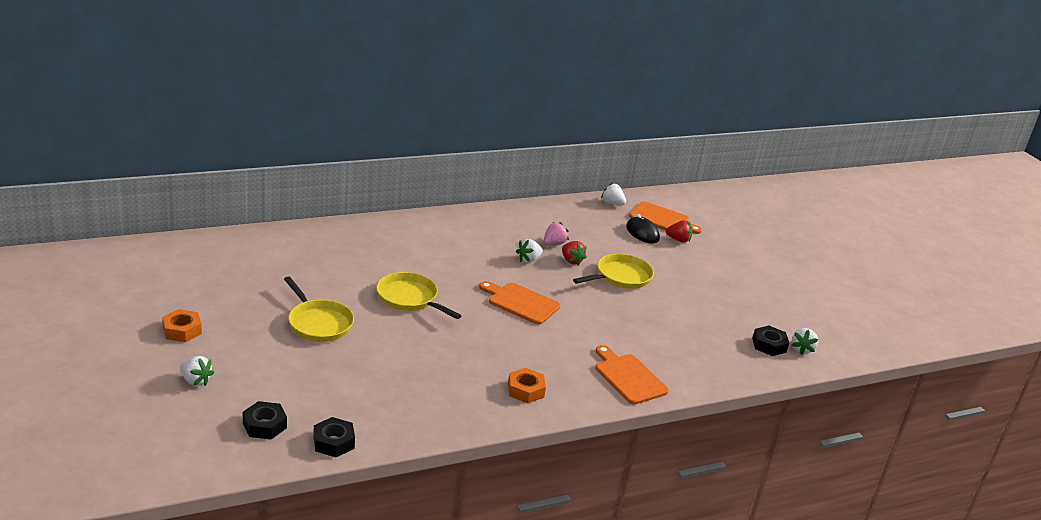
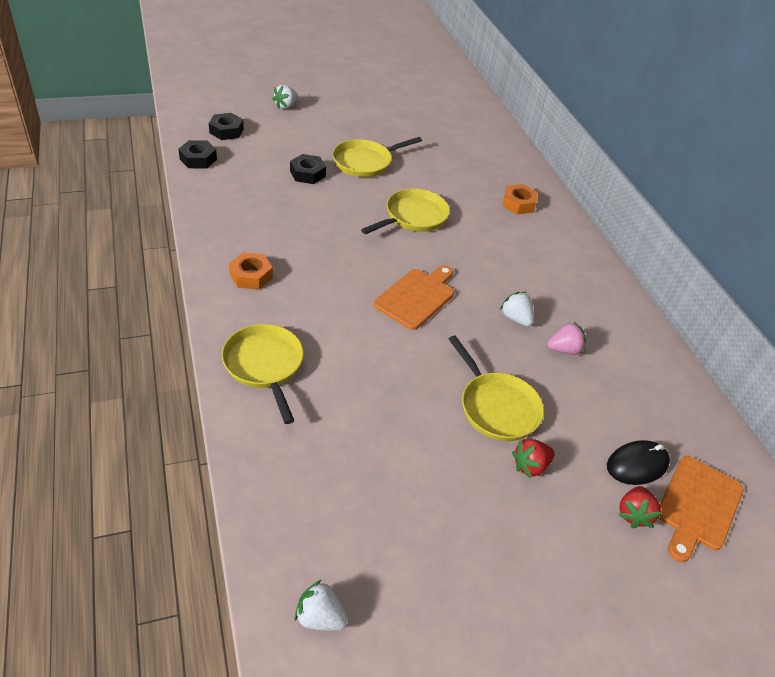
camera: 95 degrees right, 15 degrees up
orange nut [162,309,202,342] -> orange nut moved to [502,184,538,214]
pink strawberry [544,222,569,246] -> pink strawberry turned 60 degrees counterclockwise [547,322,586,355]
red strawberry [562,241,587,265] -> red strawberry moved to [512,439,555,478]
orange cutting board [595,345,669,405] -> yellow pan [222,324,304,424]
white strawberry [601,182,626,205] -> none
black nut [752,326,789,356] -> black nut moved to [290,154,326,184]

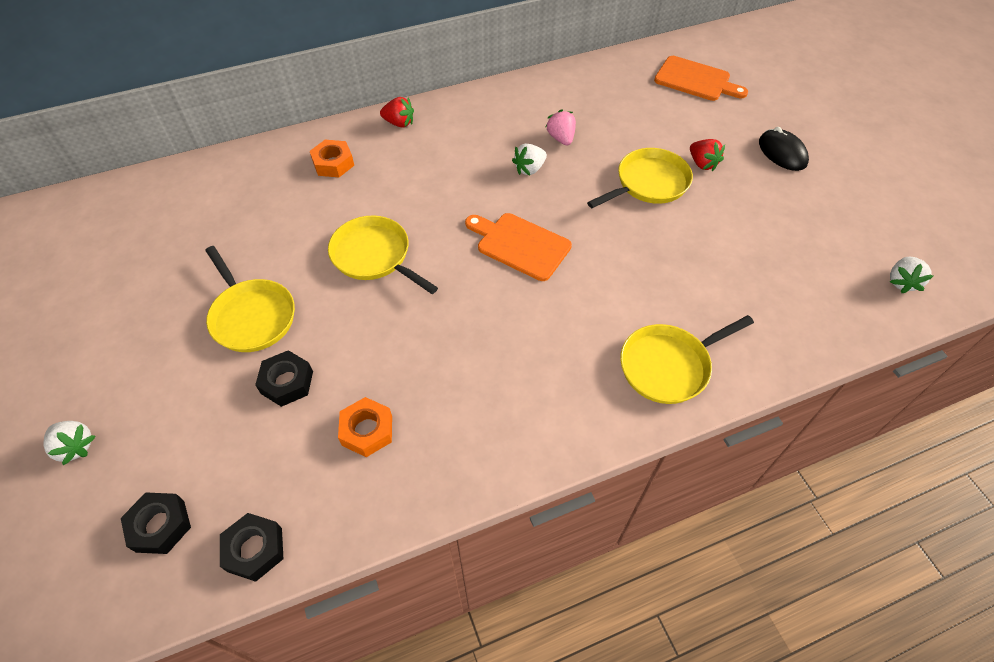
camera: 90 degrees left, 10 degrees up
orange nut [229,252,273,290] -> orange nut moved to [338,397,392,457]
black mouse [607,440,670,485] -> black mouse moved to [759,127,809,171]
red strawberry [619,486,661,528] -> red strawberry moved to [380,97,414,128]

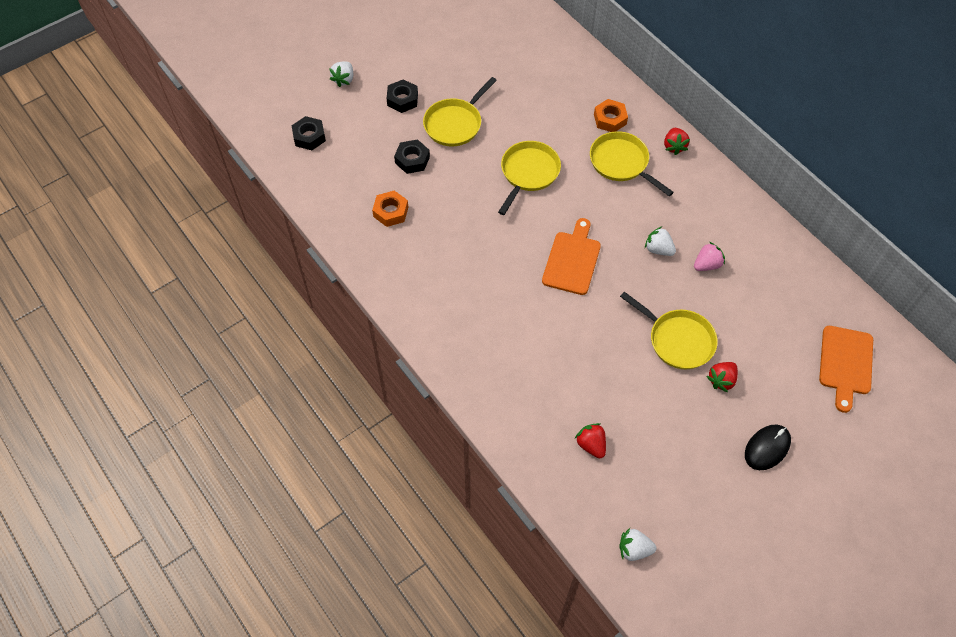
camera: 75 degrees right, 5 degrees up
black nut [220,513,283,582] -> black nut moved to [386,79,418,113]
yellow pan [620,315,754,404] -> yellow pan moved to [590,131,674,196]
none -> red strawberry [575,423,606,458]

